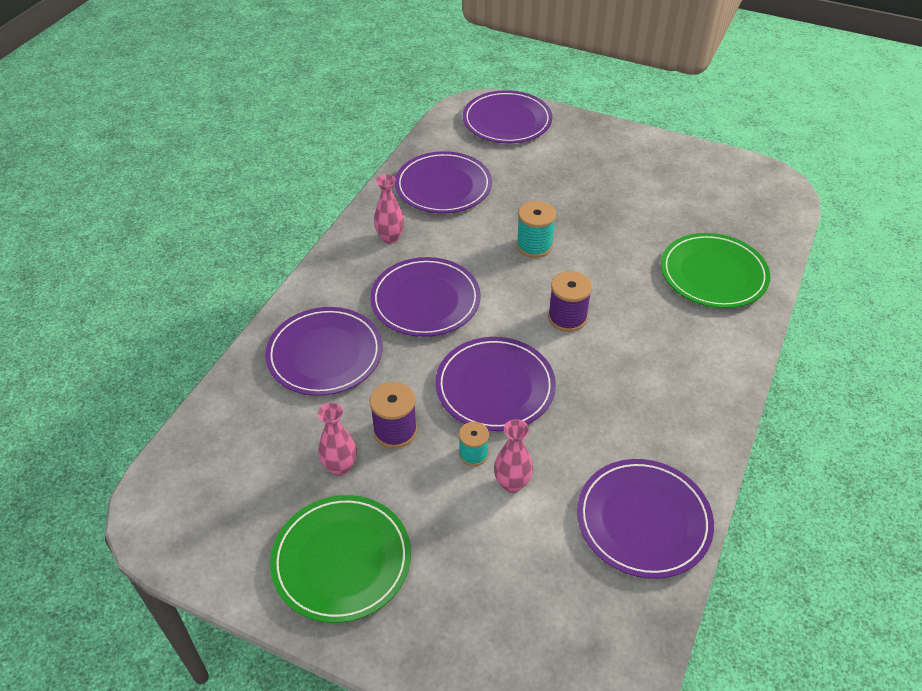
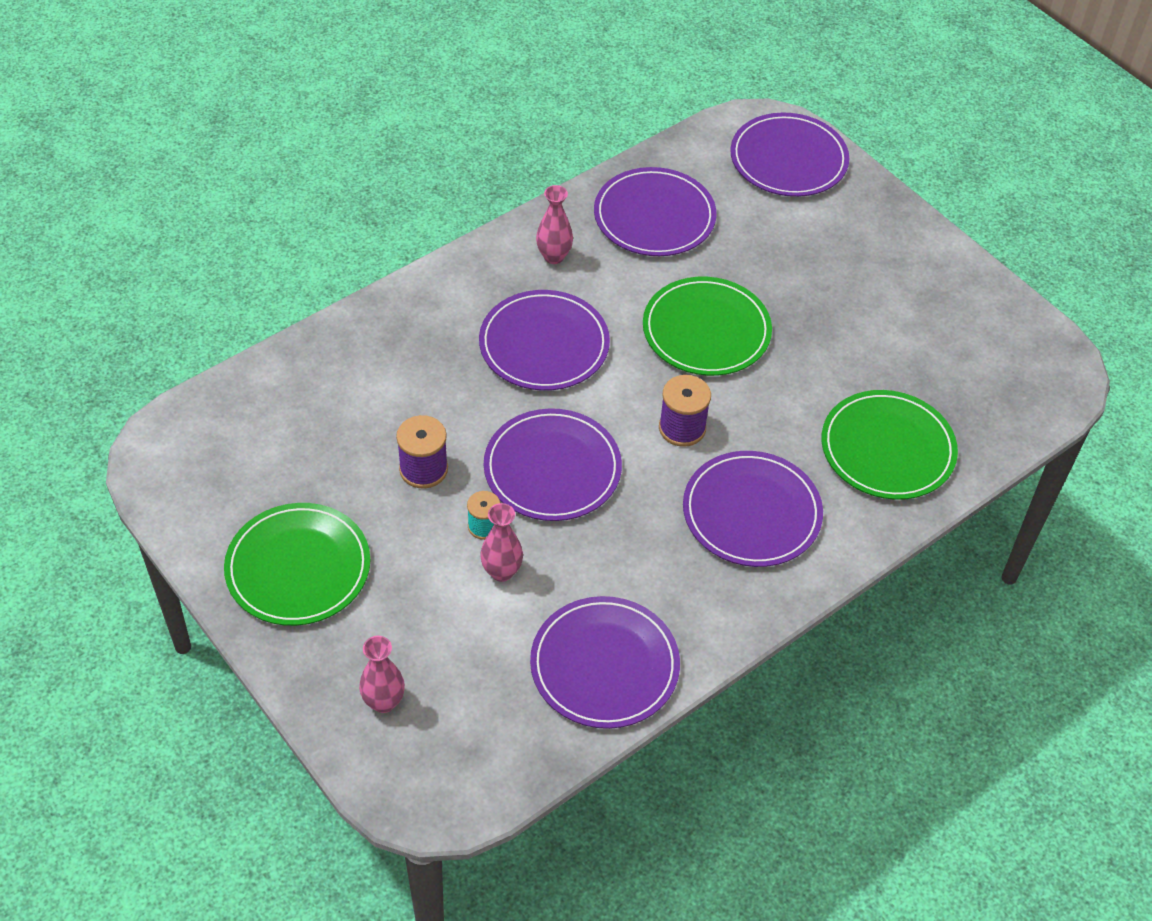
camera: 25 degrees right, 5 degrees up
purple plate [265,307,382,396] -> purple plate moved to [683,451,823,567]
pink vase [318,402,357,476] -> pink vase moved to [359,636,405,713]
turquoise spool [516,201,556,258] -> green plate [643,277,772,376]

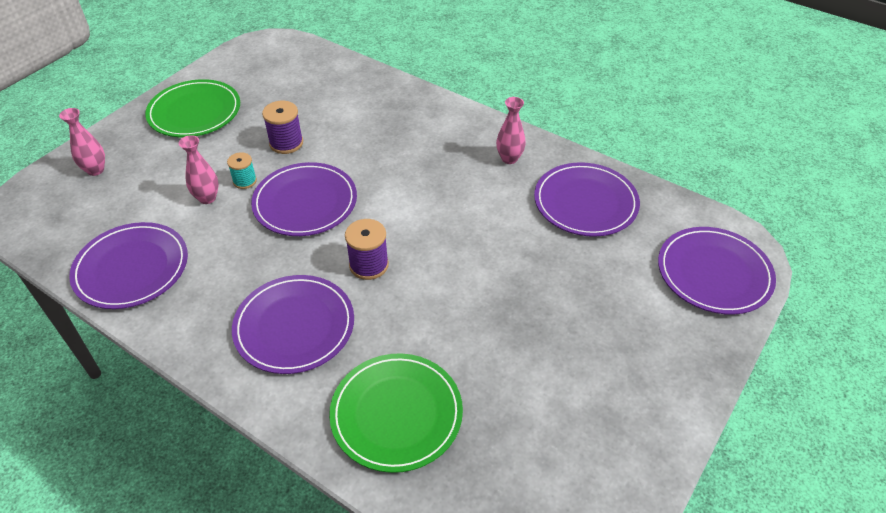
camera: 75 degrees right, 5 degrees down
purple plate [479,290,610,391] -> none
green plate [643,277,772,376] -> none

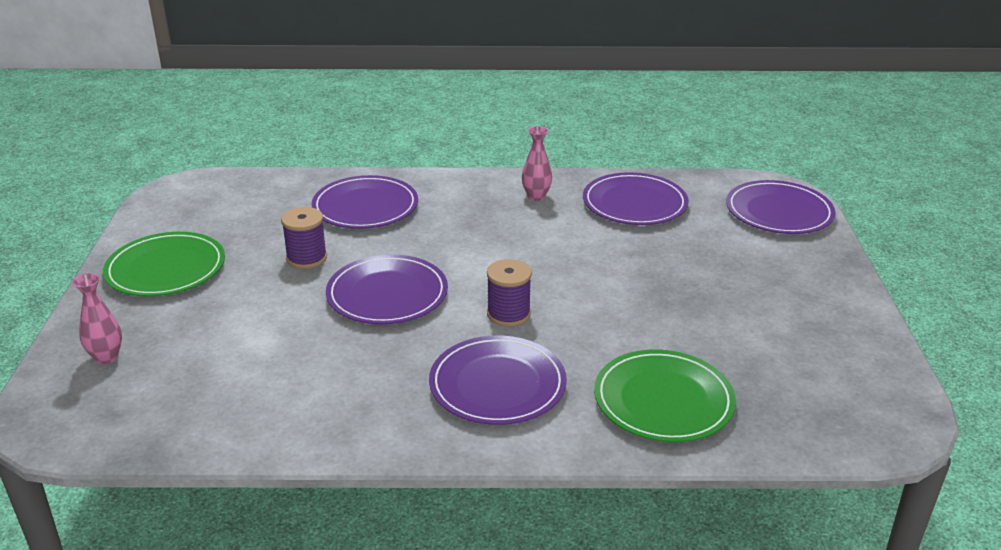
camera: 35 degrees left, 15 degrees down
purple plate [69,222,188,309] -> purple plate moved to [311,175,418,229]
pink vase [179,135,219,204] -> none
turquoise spool [227,152,257,189] -> none

